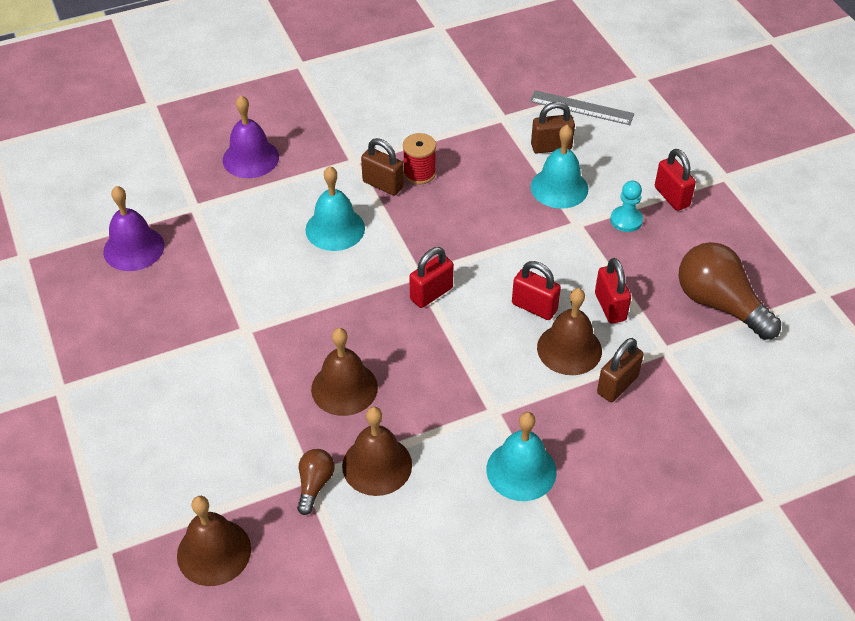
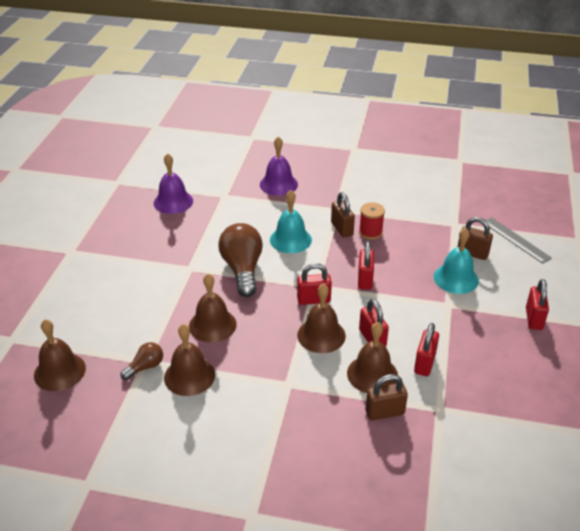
camera: 35 degrees right, 10 degrees down
turquoise bell [486,412,557,501] -> none
turquoise pawn [610,181,643,232] -> none
brown light bulb [678,242,781,340] -> brown light bulb moved to [218,223,263,297]
none -> brown bell [297,283,346,353]
none -> red padlock [358,241,374,290]

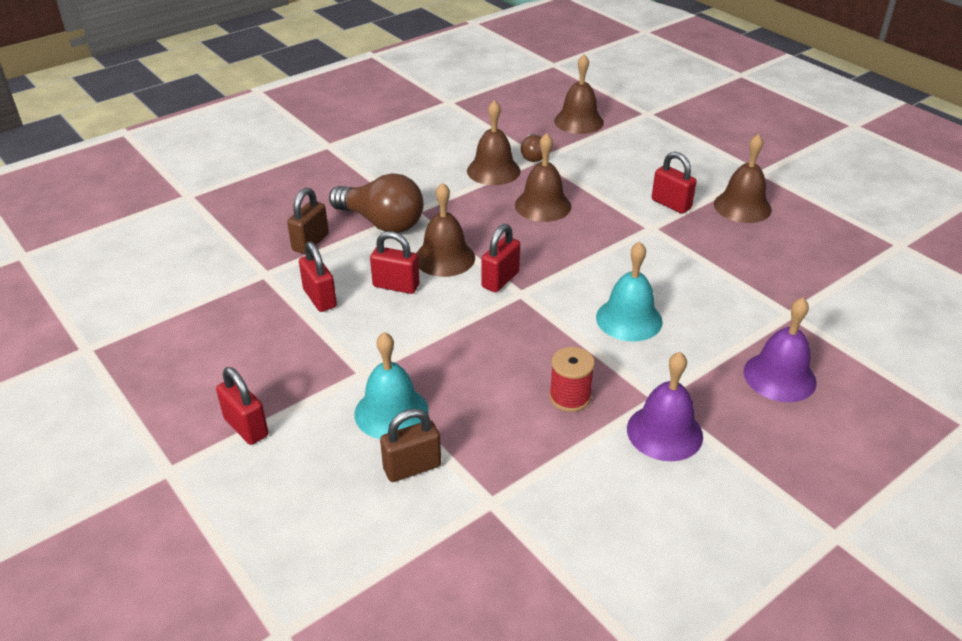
camera: 130 degrees right, 0 degrees up
purple bell [154,153,193,214] -> purple bell moved to [627,352,703,461]
brown light bulb [218,223,263,297] -> brown light bulb moved to [329,173,424,233]
brown padlock [331,192,355,238] -> none
brown bell [347,322,398,393] -> brown bell moved to [714,134,772,223]
red padlock [358,241,374,290] -> red padlock moved to [652,152,697,214]
grey ruler [485,217,552,264] -> none

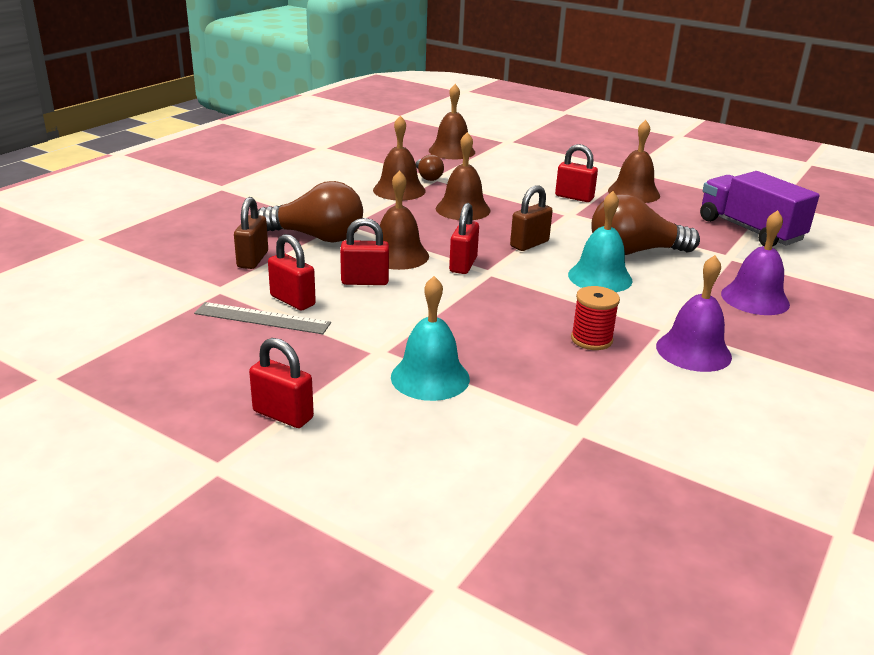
camera: 20 degrees left, 10 degrees down
brown padlock [380,408,441,482] -> brown padlock moved to [510,185,553,251]
none -> grey ruler [194,302,331,334]
none -> brown light bulb [591,194,700,255]
none -> purple truck [700,171,819,247]

